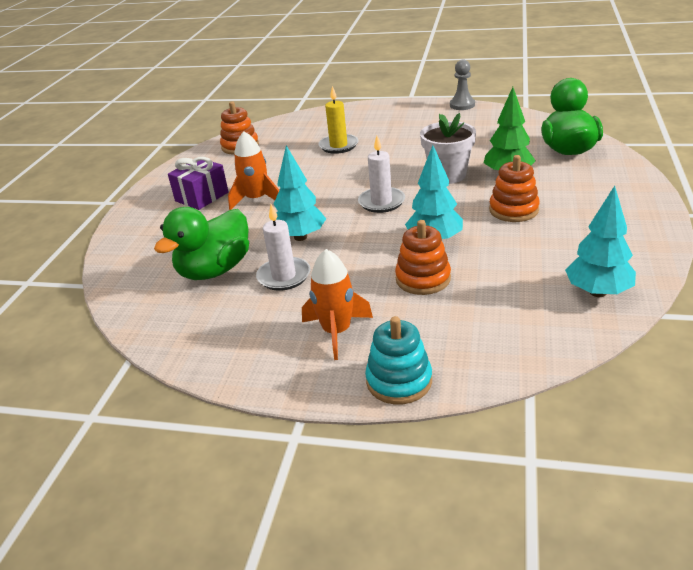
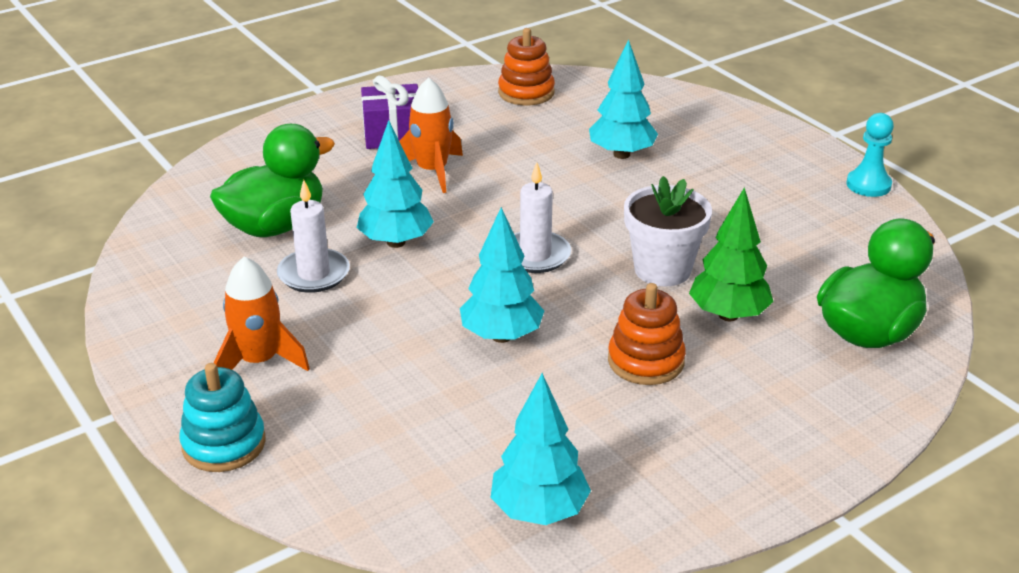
camera: 40 degrees right, 0 degrees up
green duck [154,207,249,280] -> green duck turned 150 degrees clockwise [210,124,335,237]
yellow candle [318,86,359,154] -> turquoise tree [589,39,658,159]
orange stacking toy [395,220,451,295] -> none
grey pawn [450,59,475,110] -> turquoise pawn [846,113,894,197]

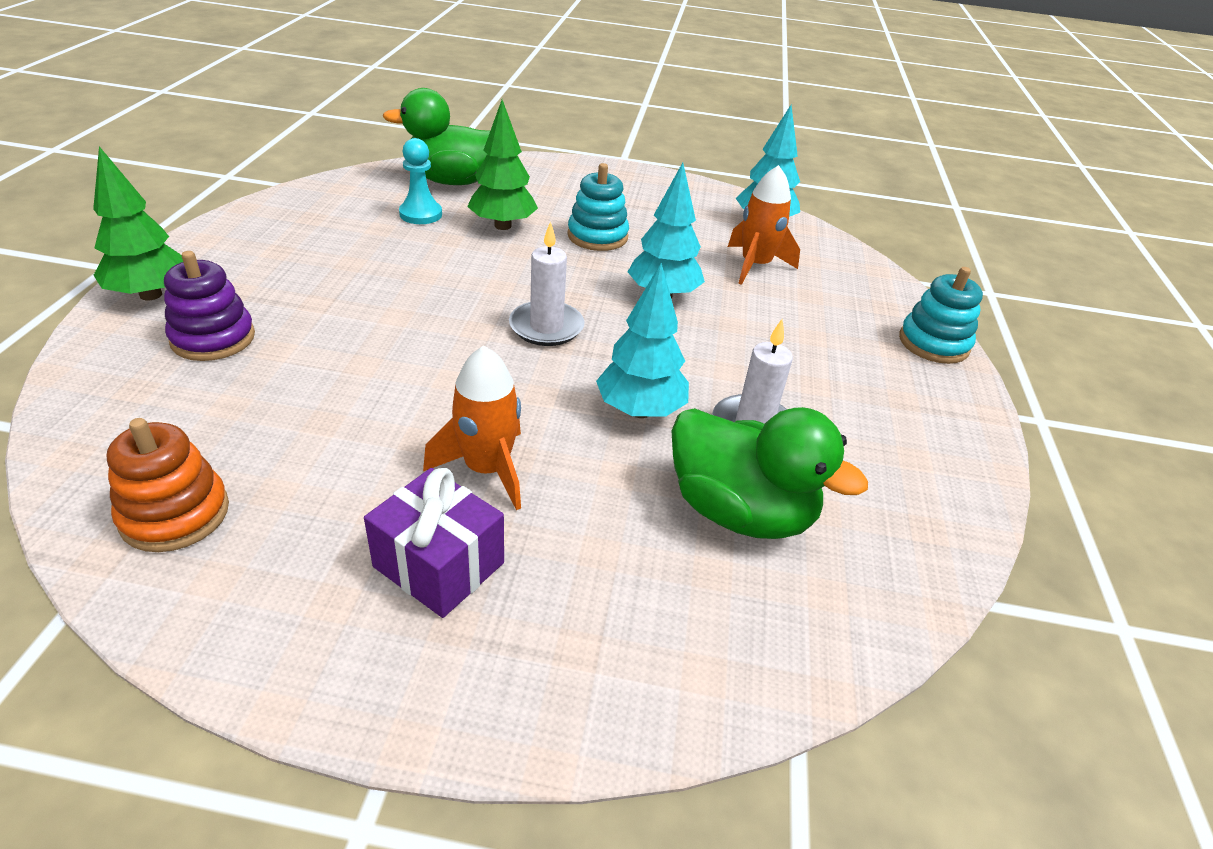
camera: 140 degrees left, 5 degrees up
green duck [210,124,335,237] -> green duck turned 150 degrees counterclockwise [671,407,868,539]
orange rocket [214,256,310,371] -> orange rocket moved to [728,165,800,285]
turquoise tree [589,39,658,159] -> none
orange stacking toy [608,283,686,385] -> turquoise stacking toy [567,163,629,251]
white flower pot [624,176,712,286] -> none
turquoise pawn [846,113,894,197] -> turquoise pawn moved to [399,138,442,224]
none -> green tree [93,146,183,301]
none -> purple stacking toy [164,251,255,361]

